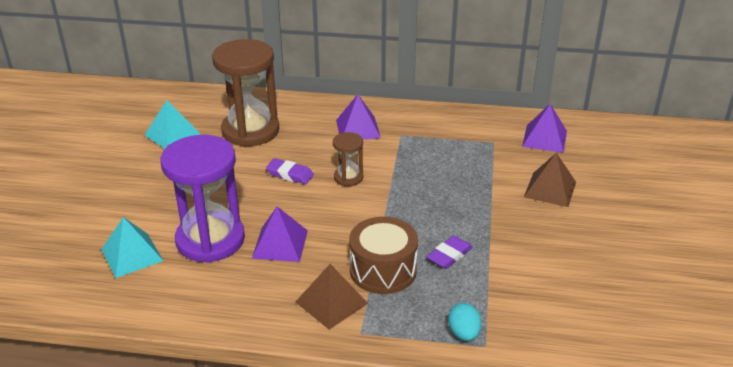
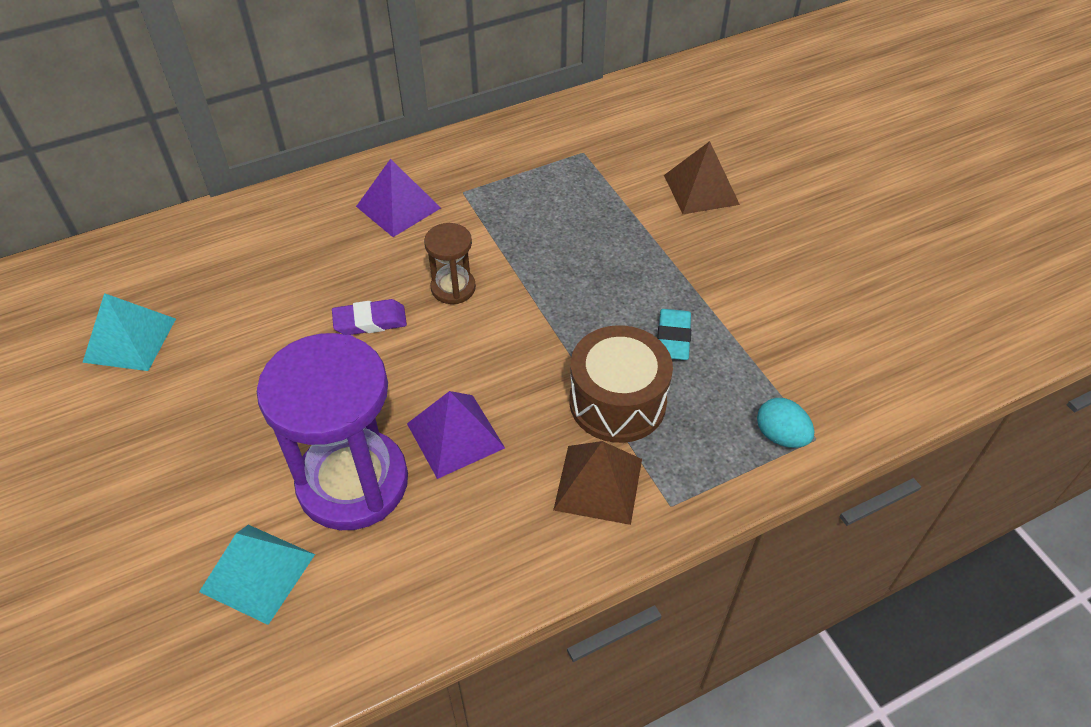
camera: 35 degrees left, 15 degrees up
brown hourglass [212,39,279,147] -> none
purple eraser [427,236,473,269] -> turquoise eraser [657,309,691,360]
purple pyramid [522,104,567,153] -> none

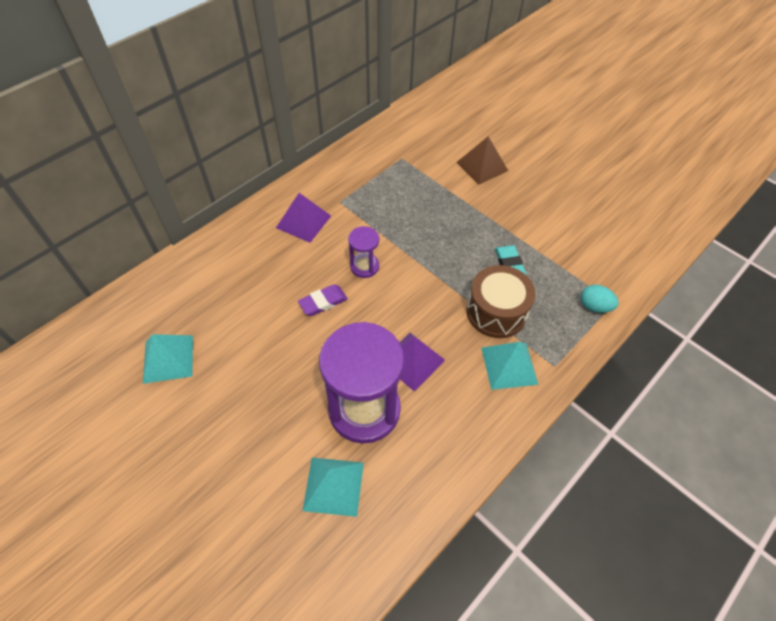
camera: 20 degrees left, 5 degrees up
brown hourglass [424,223,476,304] -> purple hourglass [348,226,379,278]
brown pyramid [553,441,642,525] -> turquoise pyramid [481,342,539,390]

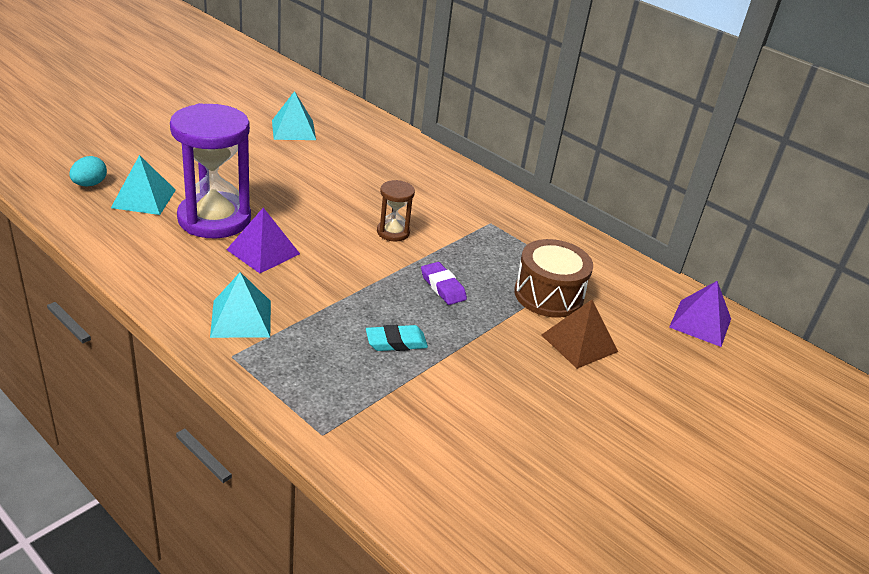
camera: 85 degrees right, 20 degrees down
purple pyramid [276,193,331,243] -> purple pyramid moved to [669,281,731,347]
purple eraser [298,284,348,316] -> purple eraser moved to [421,262,467,305]
purple hourglass [348,226,379,278] -> brown hourglass [377,180,415,241]
brown drum [467,265,536,338] -> brown drum moved to [514,239,593,318]
turquoise egg [581,285,619,313] -> turquoise egg moved to [69,156,107,186]

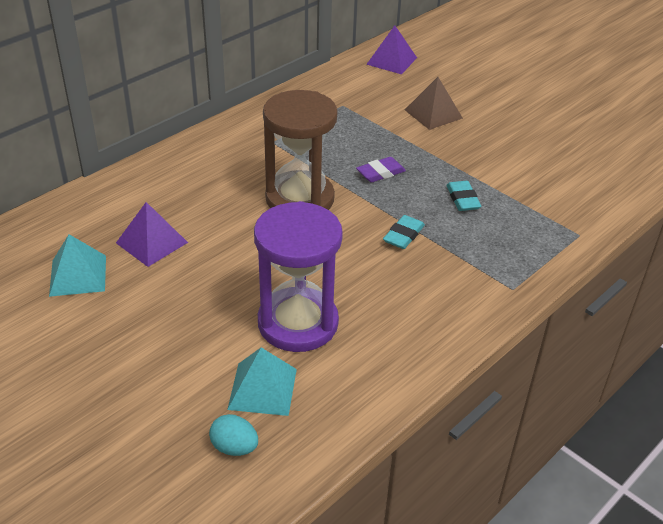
camera: 85 degrees left, 5 degrees up
turquoise pyramid [210,272,271,338] -> none
purple pyramid [227,208,300,273] -> purple pyramid moved to [116,202,188,267]
brown hourglass [377,180,415,241] -> brown hourglass [263,90,338,210], size x2.10
brown drum [514,239,593,318] -> none
none -> turquoise eraser [383,215,425,249]

